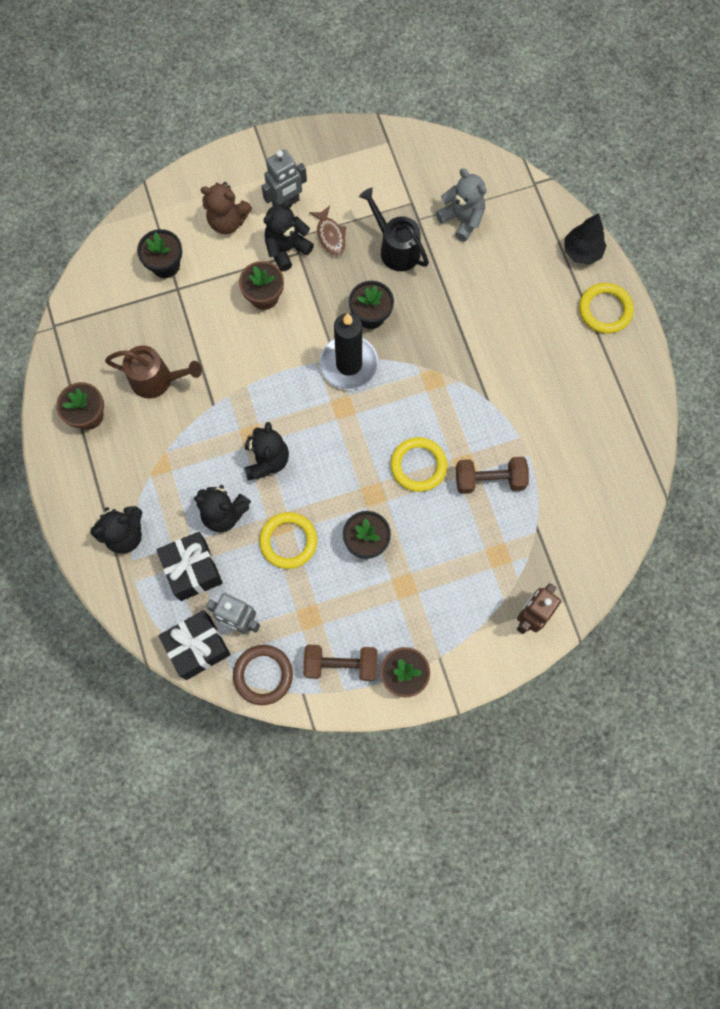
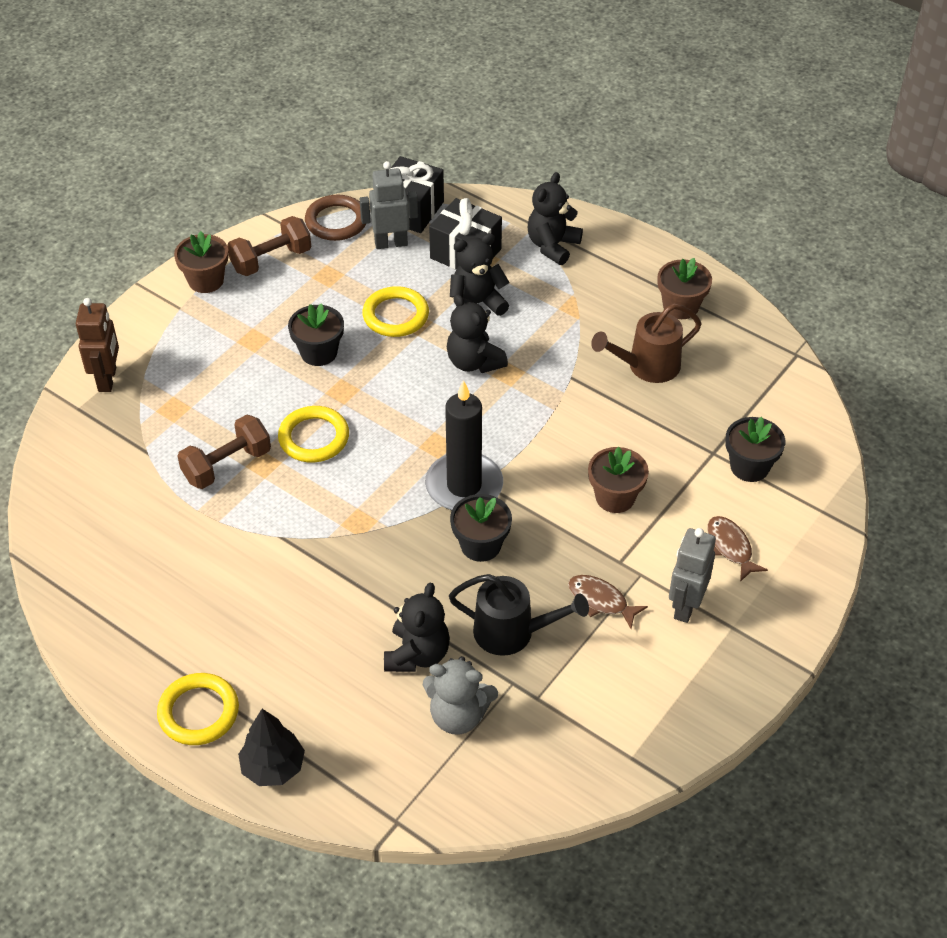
camera: 145 degrees right, 25 degrees down
brown teddy bear [201,182,252,234] -> brown fish [707,516,768,582]
black teddy bear [263,200,314,271] -> black teddy bear moved to [384,583,450,672]

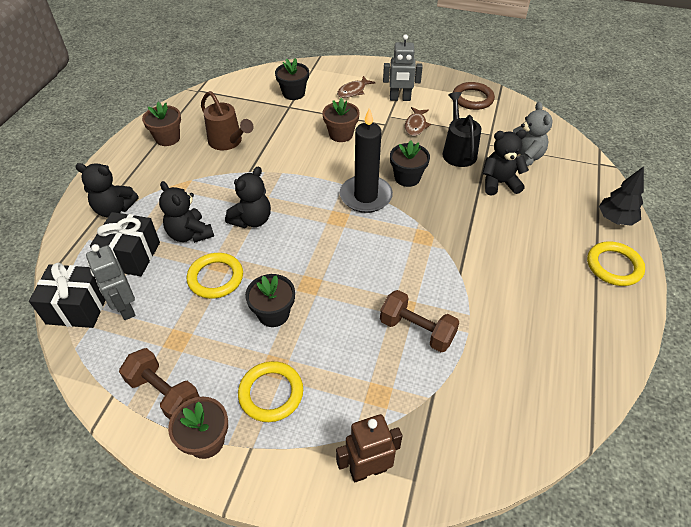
camera: 110 degrees left, 0 degrees up
yellow ring [278,406,349,463] -> yellow ring moved to [238,361,303,422]
brown ring [305,195,366,241] -> brown ring moved to [453,82,495,110]

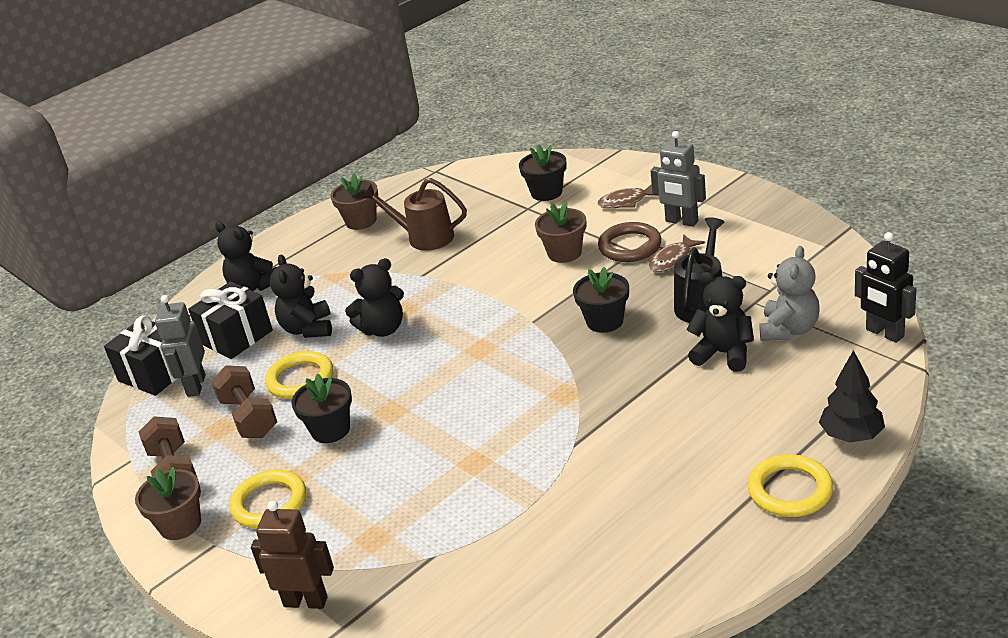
camera: 35 degrees right, 15 degrees down
brown watering can [201,91,254,150] -> brown watering can turned 120 degrees clockwise [361,178,467,251]
black candle [340,107,393,213] -> none
brown dumbbell [380,290,460,352] -> brown dumbbell moved to [211,365,277,438]
brown ring [453,82,495,110] -> brown ring moved to [598,222,662,262]
none -> black robot [855,232,916,343]

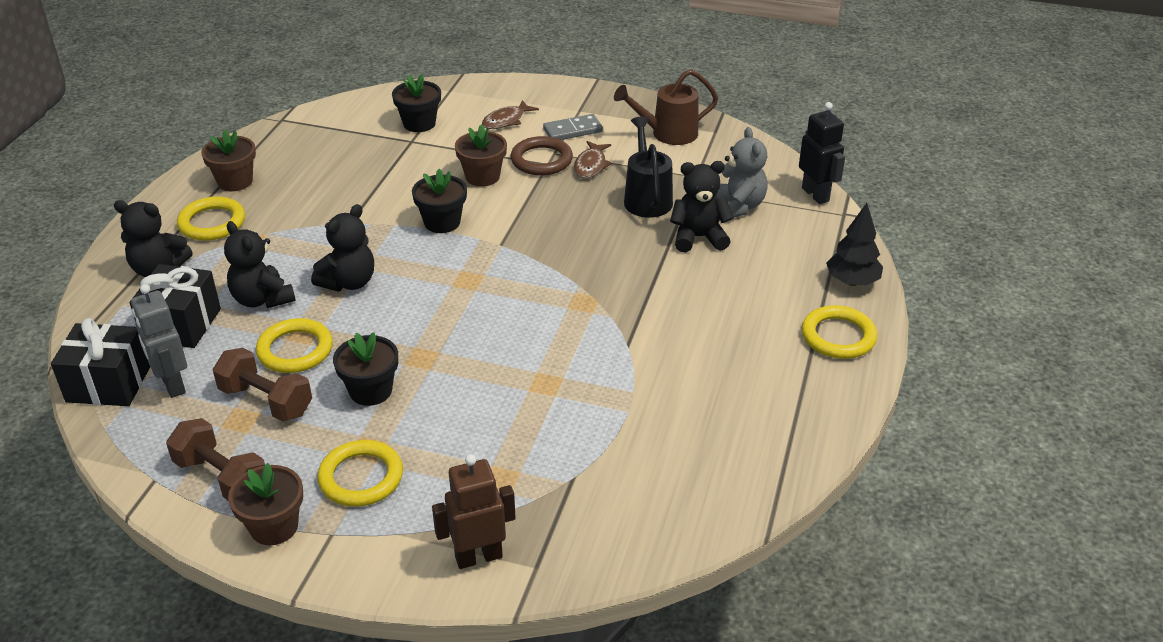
camera: 35 degrees left, 5 degrees up
brown watering can [361,178,467,251] -> brown watering can moved to [614,69,718,145]
black flower pot [573,267,629,333] -> black flower pot moved to [412,168,467,233]
grey robot [651,131,706,227] -> grey domino [543,114,603,140]
black robot [855,232,916,343] -> black robot turned 135 degrees counterclockwise [799,102,845,204]
none -> yellow ring [177,196,245,241]

